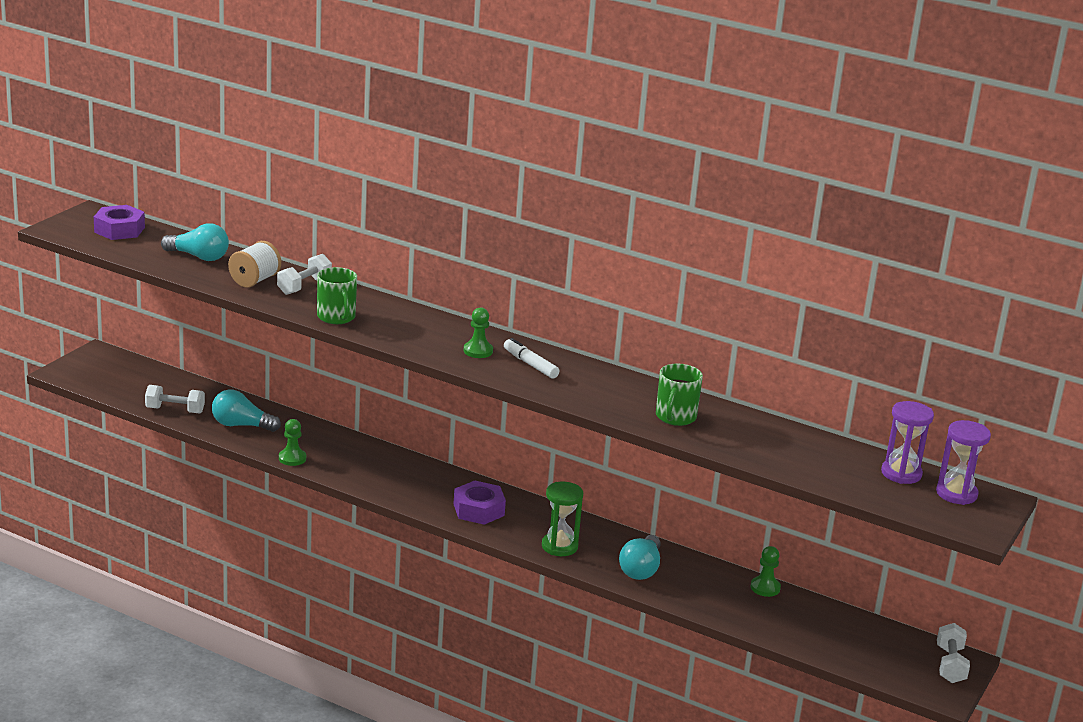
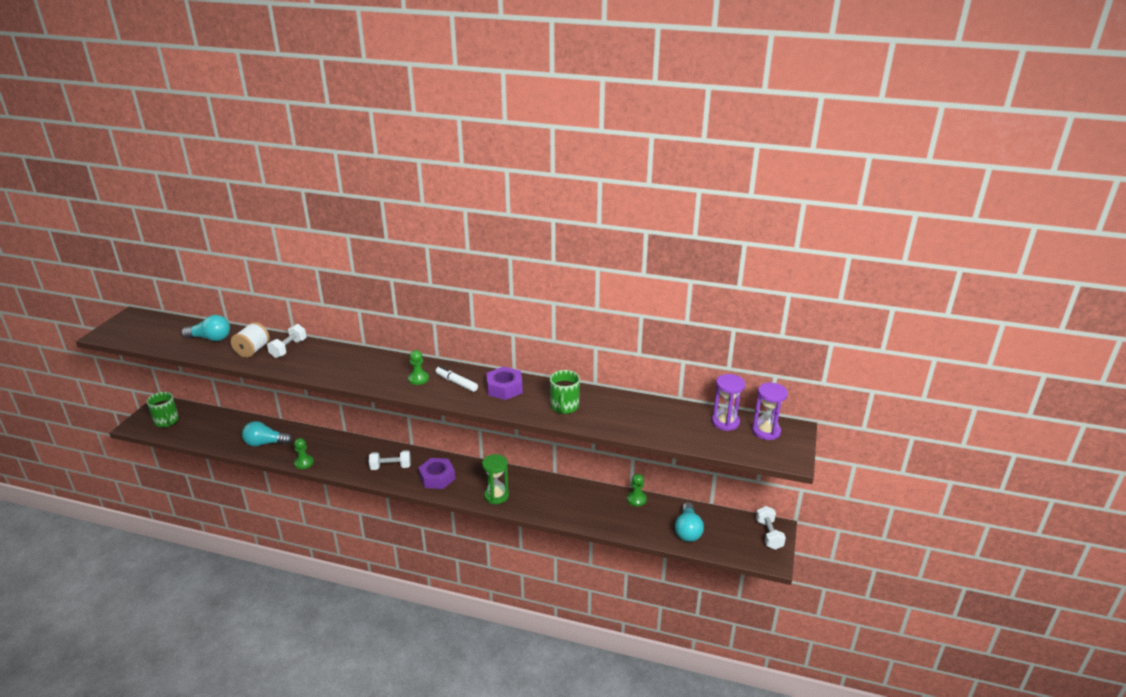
camera: 10 degrees left, 5 degrees up
purple nut [94,205,145,240] -> purple nut moved to [487,366,523,400]
white dumbbell [145,385,205,414] -> white dumbbell moved to [369,450,411,470]
green mug [317,267,357,324] -> green mug moved to [147,392,179,427]
turquoise light bulb [619,535,661,580] -> turquoise light bulb moved to [675,502,704,542]

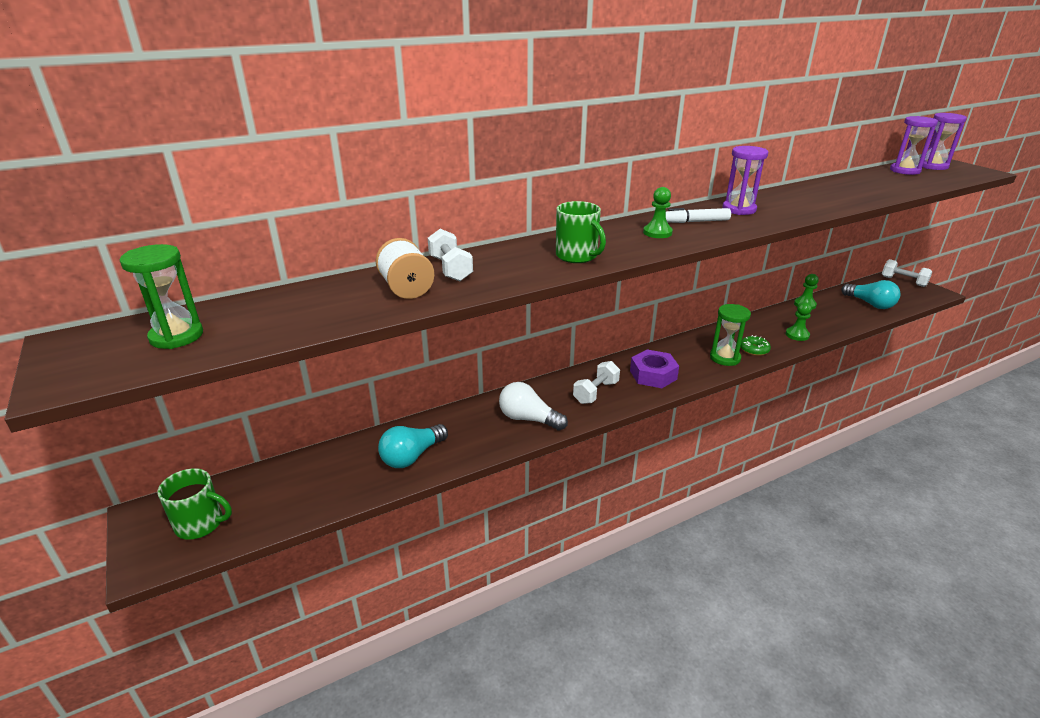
camera: 45 degrees left, 0 degrees up
turquoise light bulb [181,315,230,341] -> none
green pawn [294,438,314,469] -> green pawn moved to [786,302,812,341]
purple nut [487,366,523,400] -> purple hourglass [722,146,768,215]
green mug [550,370,580,414] -> green mug moved to [556,201,606,263]
none -> green hourglass [120,244,203,349]
none -> white light bulb [499,382,568,431]
none -> green donut [740,335,771,356]

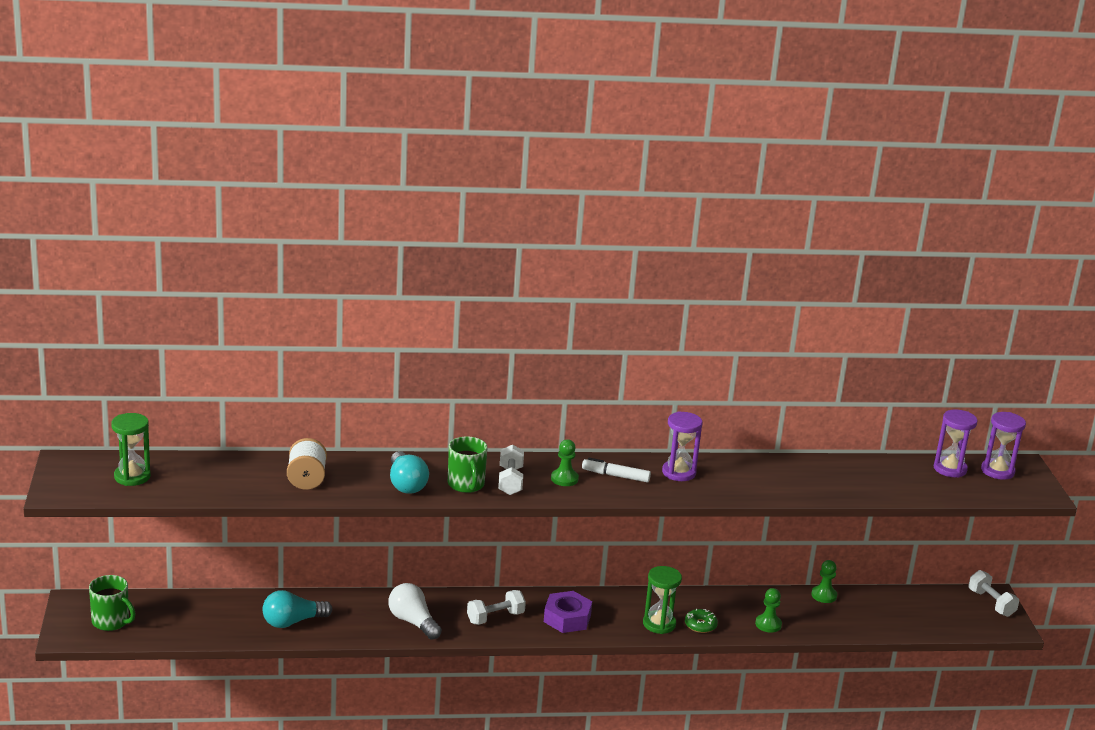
camera: 20 degrees right, 5 degrees down
white dumbbell [428,229,473,281] -> white dumbbell moved to [498,445,524,495]
turquoise light bulb [841,280,900,309] -> turquoise light bulb moved to [390,451,429,494]

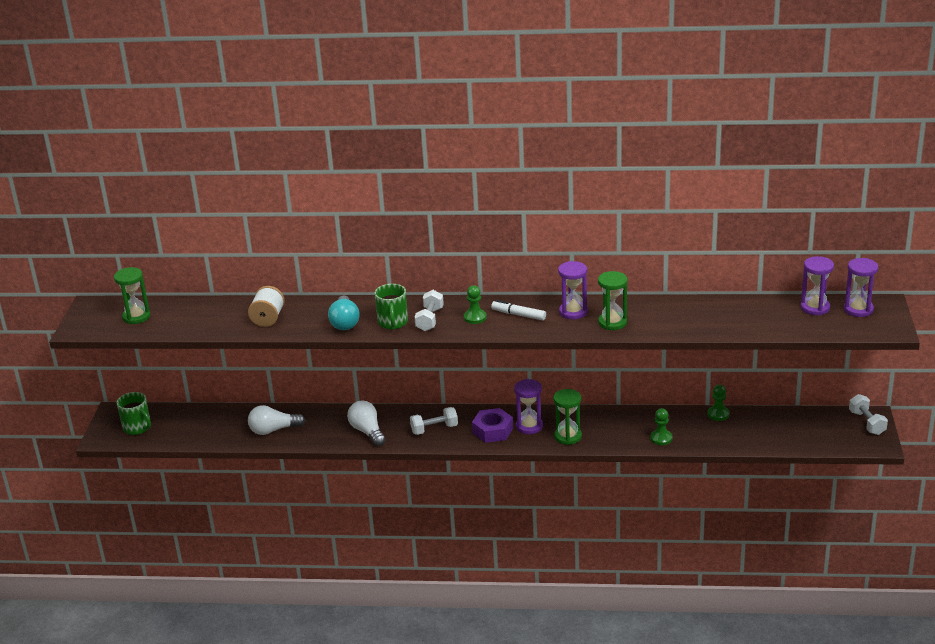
camera: 15 degrees right, 5 degrees up
turquoise light bulb [262,590,332,628] -> white light bulb [248,405,306,435]
green donut [685,609,718,633] -> none
none -> purple hourglass [514,379,543,434]
none -> green hourglass [598,271,627,330]

